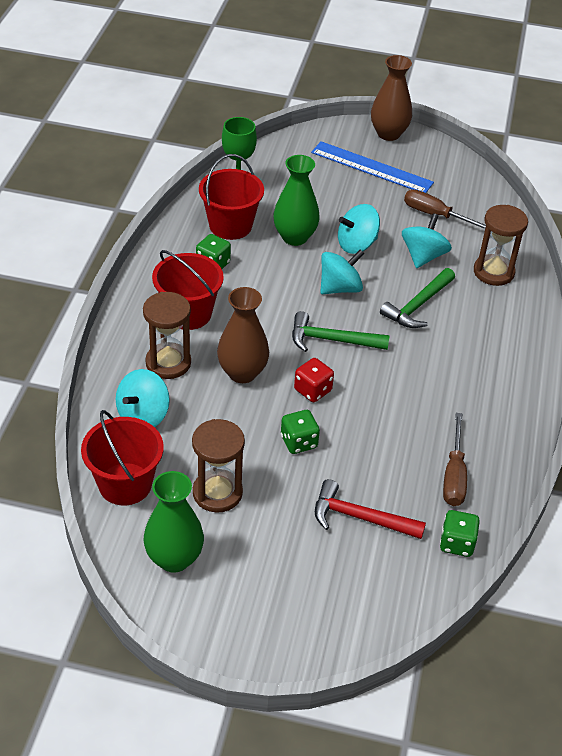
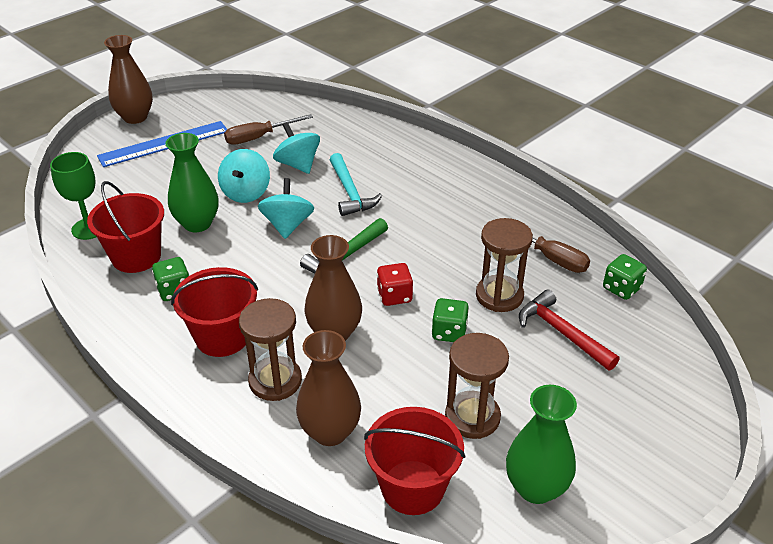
camera: 55 degrees left, 5 degrees down
turquoise spinning top [116,369,170,427] -> brown vase [296,330,361,446]
red hammer [315,479,426,539] -> red hammer turned 90 degrees clockwise [519,289,620,371]
green hammer [380,268,455,328] -> turquoise hammer [330,153,382,216]
brown hourglass [474,205,528,286] -> brown hourglass moved to [476,218,533,312]

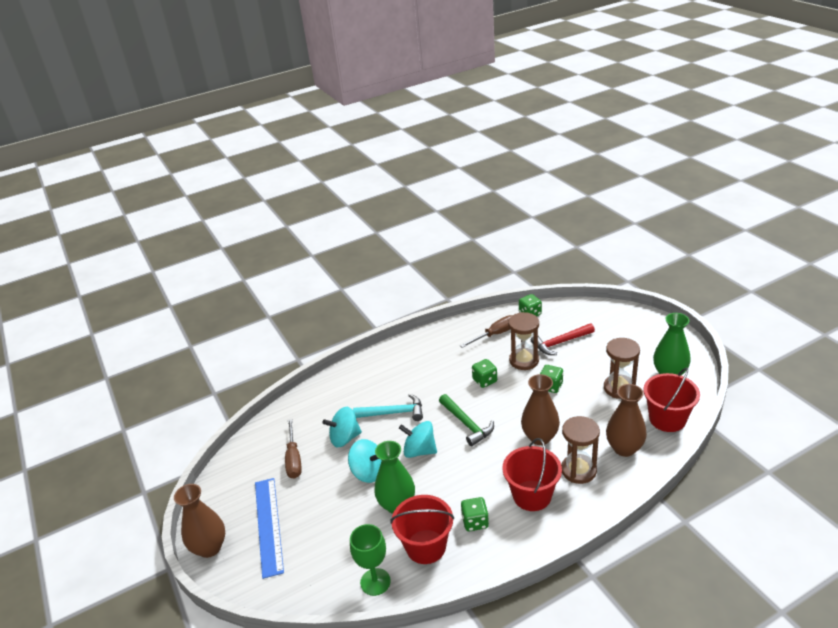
camera: 70 degrees left, 5 degrees down
red dice [377,263,413,306] -> none
none -> green dice [472,359,497,388]

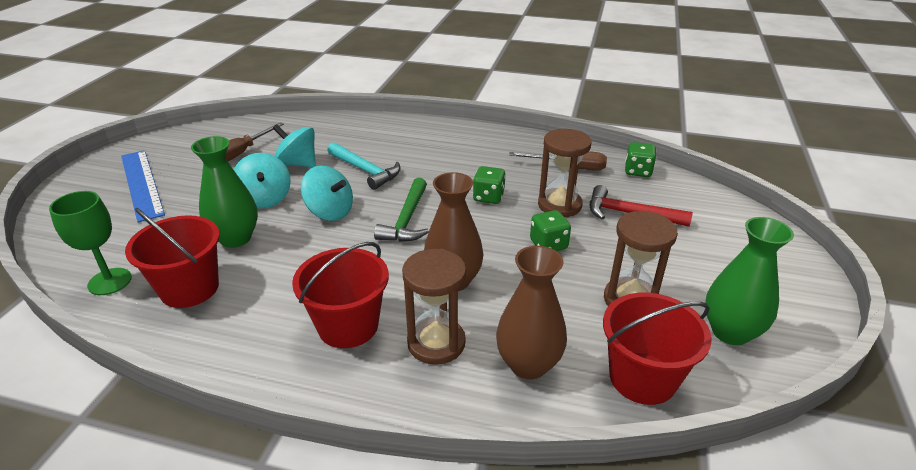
camera: 40 degrees right, 0 degrees up
brown vase [174,484,225,558] -> none
blue ruler [255,478,284,579] -> blue ruler turned 60 degrees counterclockwise [121,150,165,222]
turquoise spinning top [399,421,437,458] -> turquoise spinning top turned 150 degrees clockwise [301,166,353,221]
green dice [461,497,489,531] -> none

